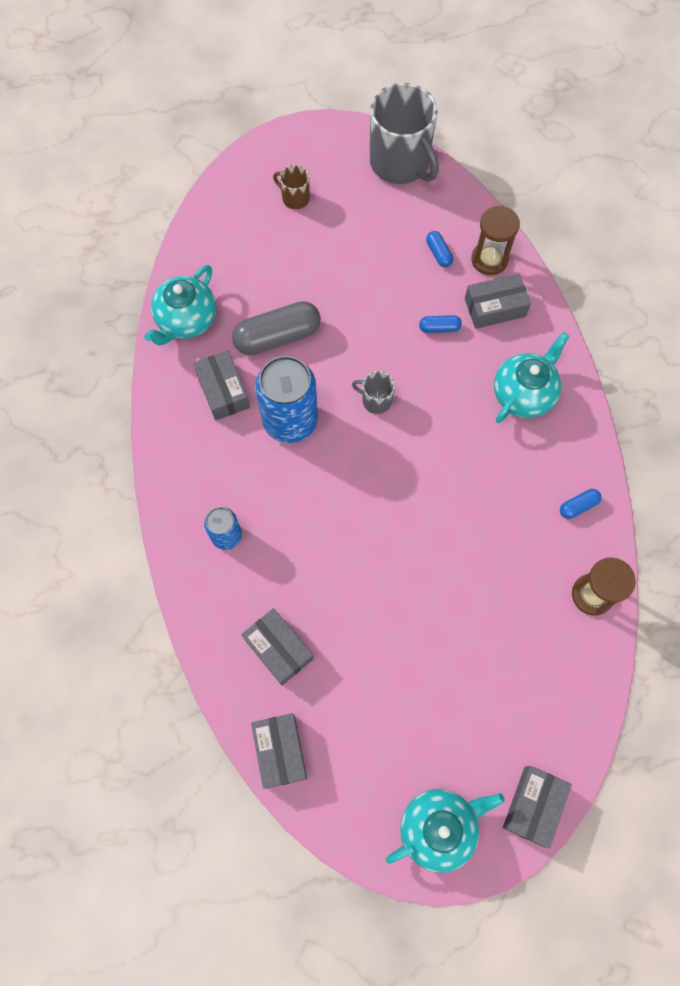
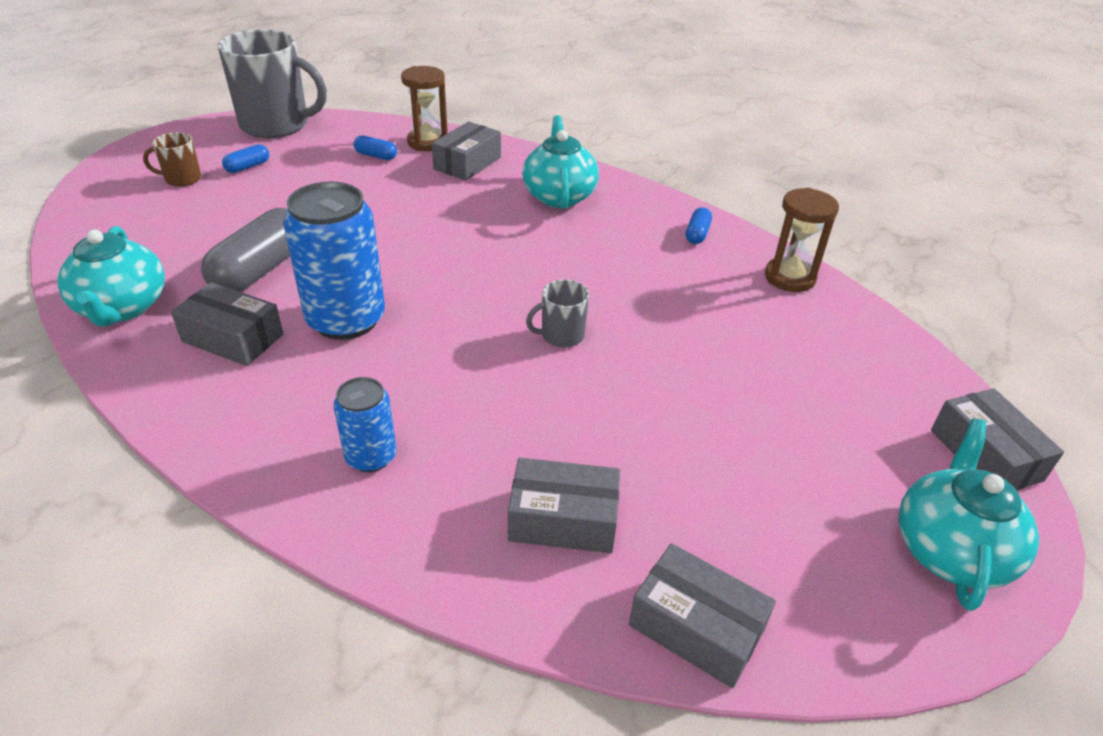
camera: 45 degrees left, 30 degrees down
grey mug [352,371,395,414] -> grey mug moved to [526,279,589,347]
blue capsule [419,315,462,333] -> blue capsule moved to [222,144,269,173]

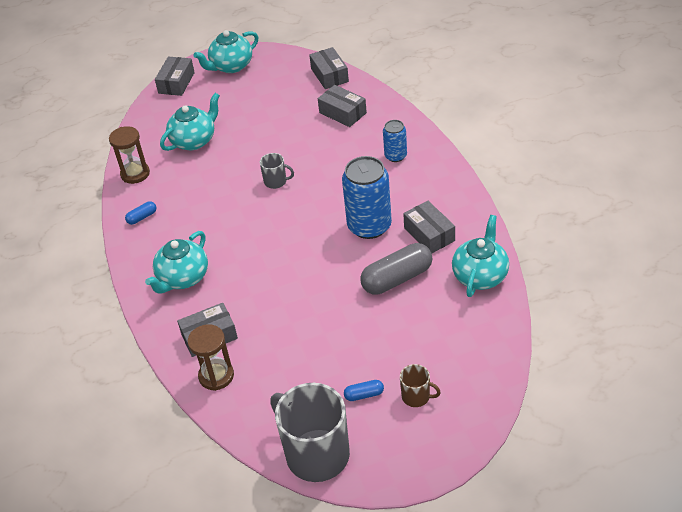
camera: 140 degrees left, 5 degrees up
blue capsule [354,135,397,160] -> none
none -> turquoise teapot [160,93,220,151]

